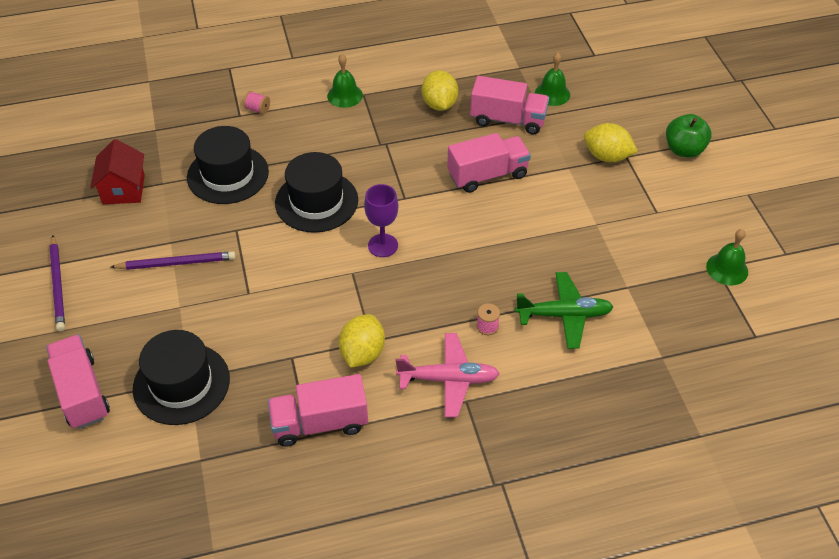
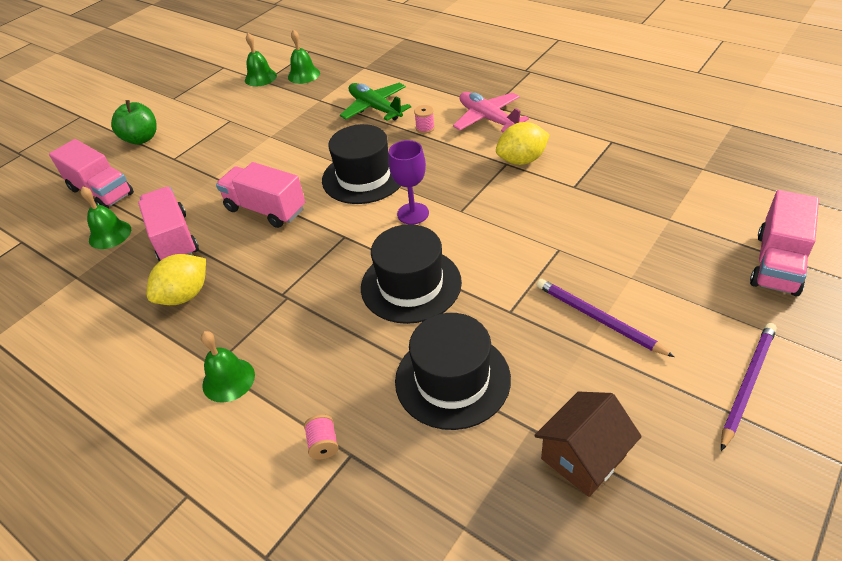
camera: 125 degrees left, 5 degrees down
red house [90,139,145,204] -> brown house [534,392,642,497]
black hat [133,330,230,425] -> black hat moved to [322,124,401,204]
pink truck [268,374,368,447] -> pink truck moved to [49,139,134,209]
yellow lemon [584,123,638,162] -> none
none -> green bell [288,29,320,84]

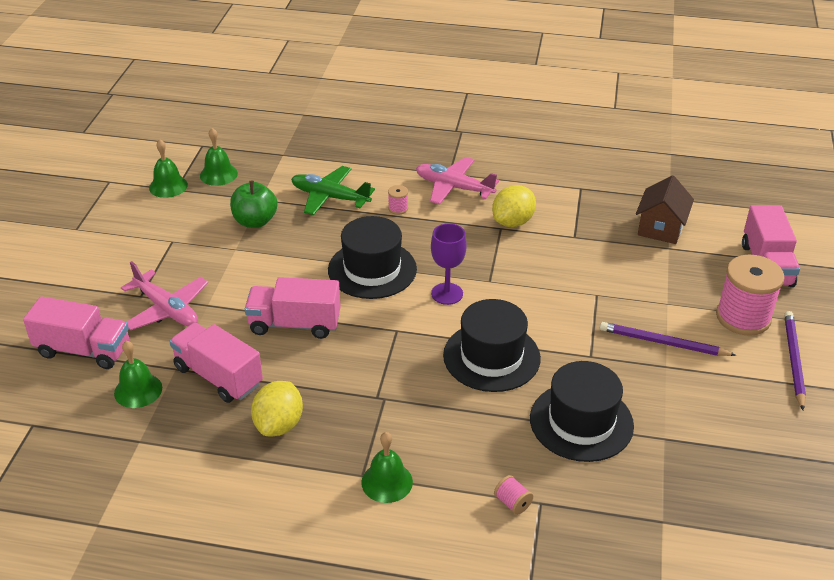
camera: 30 degrees left, 5 degrees down
green apple [111,100,157,145] -> green apple moved to [230,181,278,228]
brown house [534,392,642,497] -> brown house moved to [636,175,694,244]
none -> pink plane [121,261,208,330]
none -> pink spool [716,255,785,336]

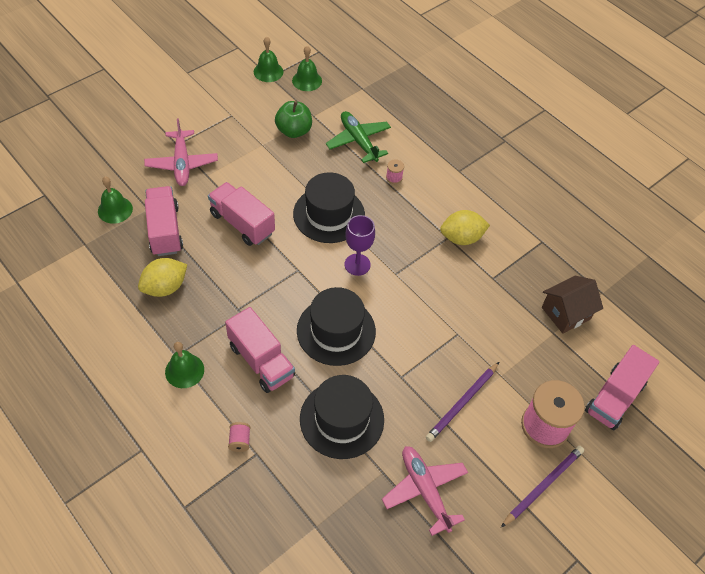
camera: 35 degrees right, 15 degrees up
pink truck [23,296,129,369] -> pink truck moved to [225,307,295,393]
pink plane [416,157,499,205] -> pink plane moved to [382,446,468,536]
purple pencil [600,322,736,356] -> purple pencil turned 105 degrees counterclockwise [426,362,499,442]

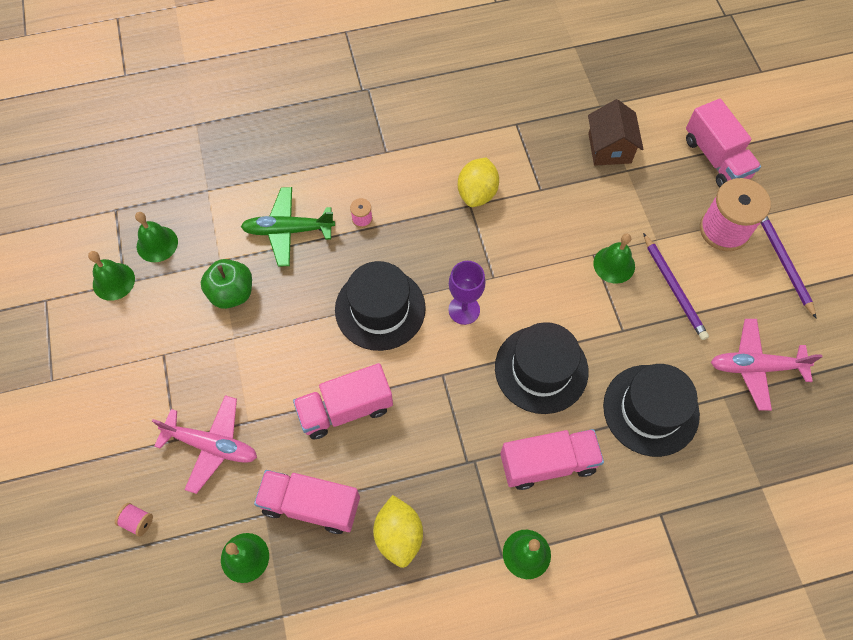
camera: 60 degrees left, 10 degrees up
pink spool [228,422,251,452] -> pink spool moved to [115,503,153,537]
none -> green bell [593,233,635,284]

